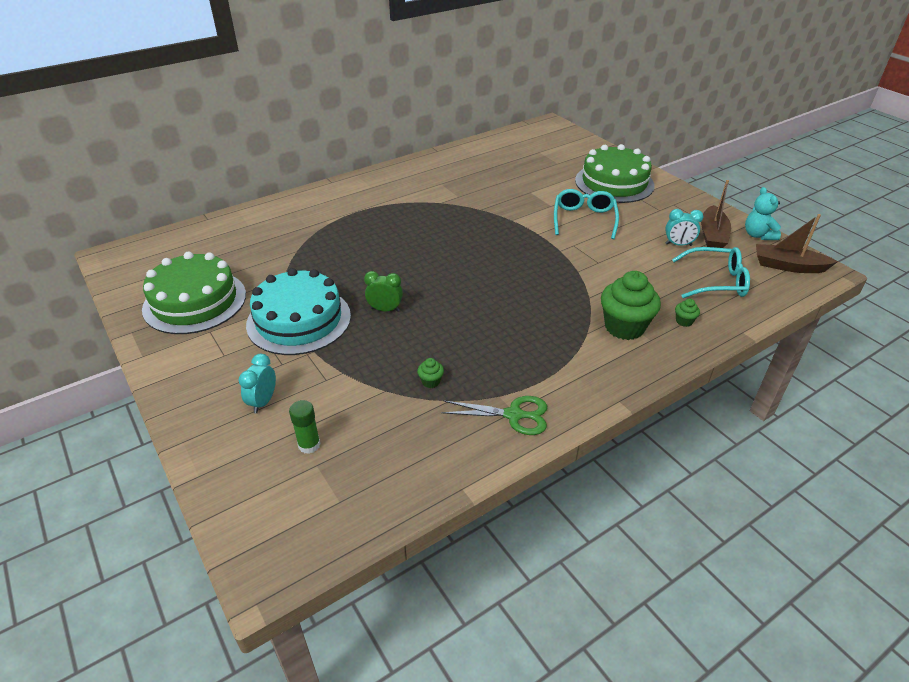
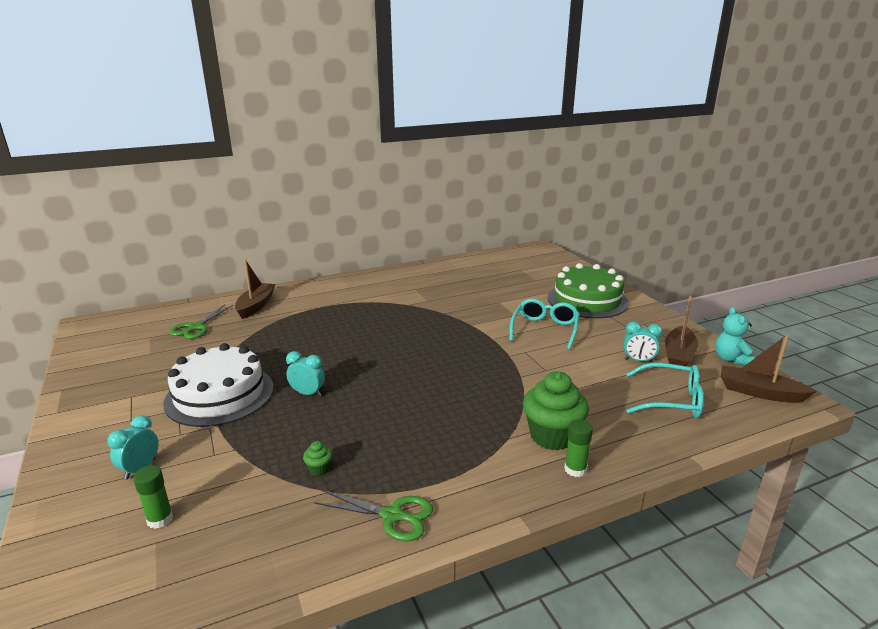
camera: 10 degrees right, 15 degrees down
green cake [142,251,246,334] -> none
turquoise cake [246,268,351,355] -> white cake [163,343,273,427]
green clock [364,271,403,312] -> turquoise clock [286,351,325,397]
green cupcake [675,299,700,327] -> none
none -> green scissors [169,305,233,339]
none -> brown boat [235,260,275,319]
none -> green glue stick [564,419,593,477]

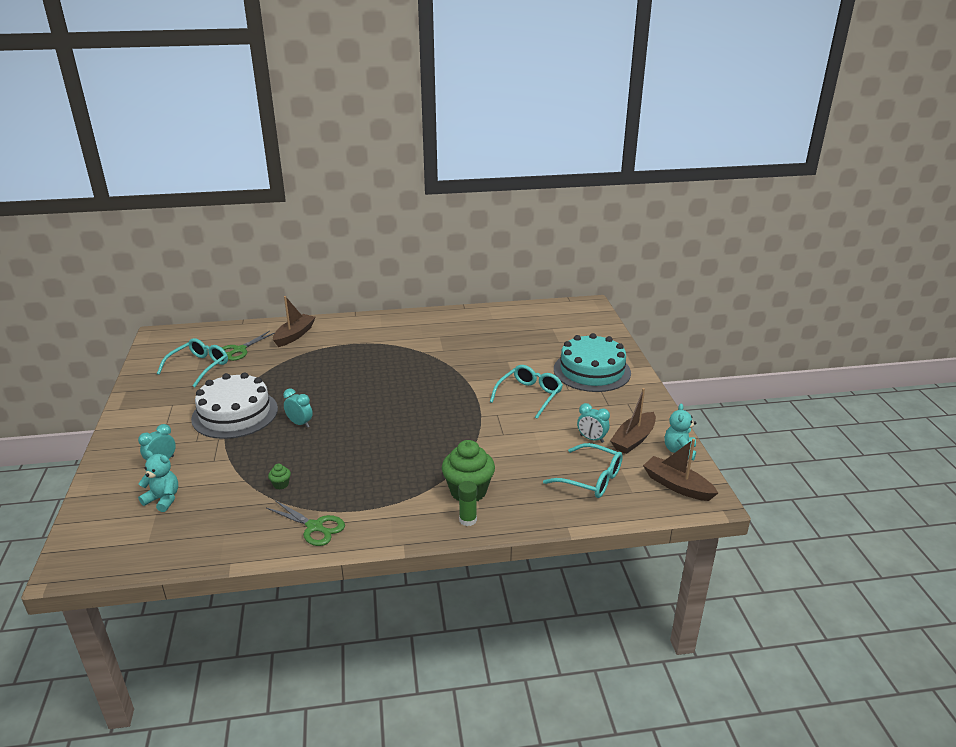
camera: 15 degrees right, 5 degrees up
green glue stick [133,465,173,529] -> turquoise teddy bear [138,450,178,512]
green cake [548,263,629,318] -> turquoise cake [554,333,631,392]
none -> turquoise glasses [157,338,228,387]

